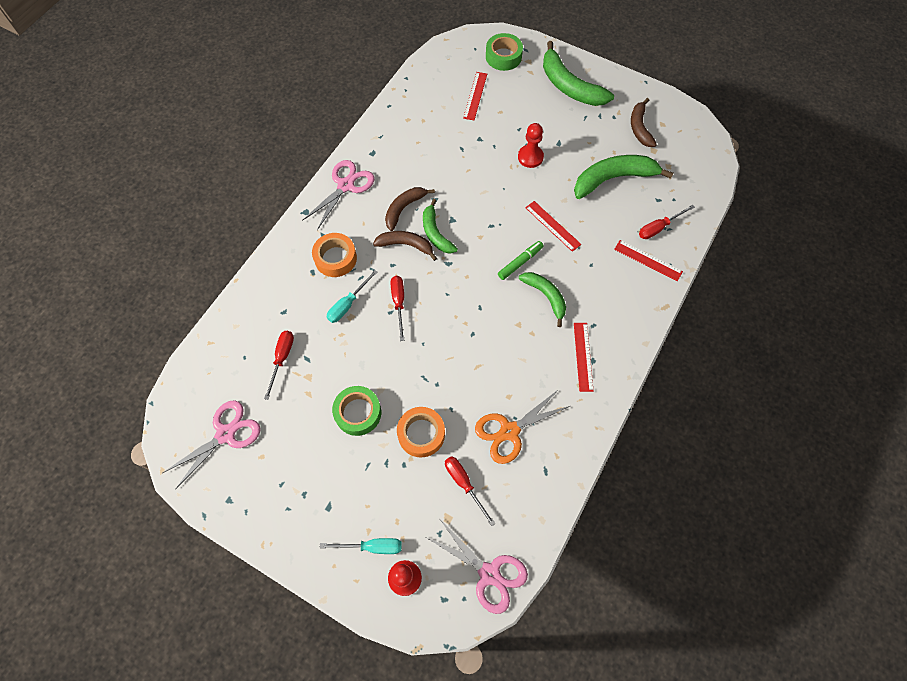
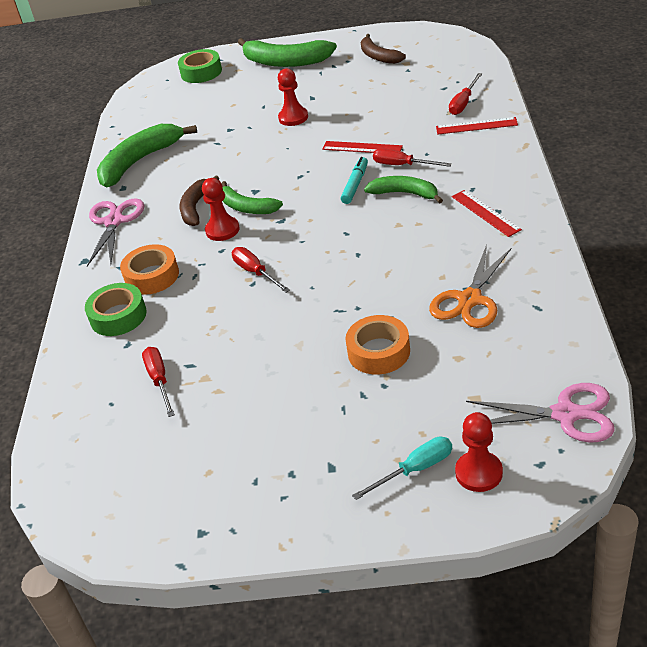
camera: 25 degrees left, 25 degrees down
pink scissors [163,401,261,489] -> none
turquoise screwdriver [327,270,378,323] -> none
green tape [332,386,381,436] -> green tape moved to [85,283,147,336]
brown banana [373,231,437,261] -> red pawn [202,178,239,241]
red screwdriver [445,456,495,526] -> red screwdriver moved to [373,149,452,167]
red ruler [463,72,487,120] -> none
green marker [498,241,544,280] -> turquoise marker [341,157,368,204]
green banana [574,155,673,199] -> green banana moved to [97,124,197,187]

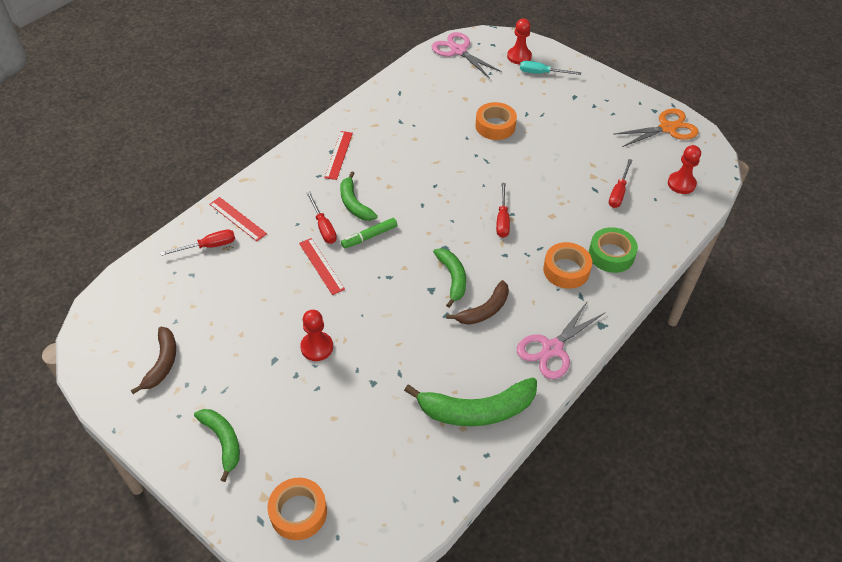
camera: 145 degrees left, 10 degrees up
green tape [178,49,222,83] -> orange tape [267,478,327,540]
red pawn [202,178,239,241] -> red pawn moved to [668,145,701,194]
green banana [238,38,337,67] -> green banana [194,409,240,482], size x0.62
turquoise marker [341,157,368,204] -> green marker [341,218,397,248]
orange scissors [429,244,512,328] -> orange scissors moved to [613,109,699,147]

